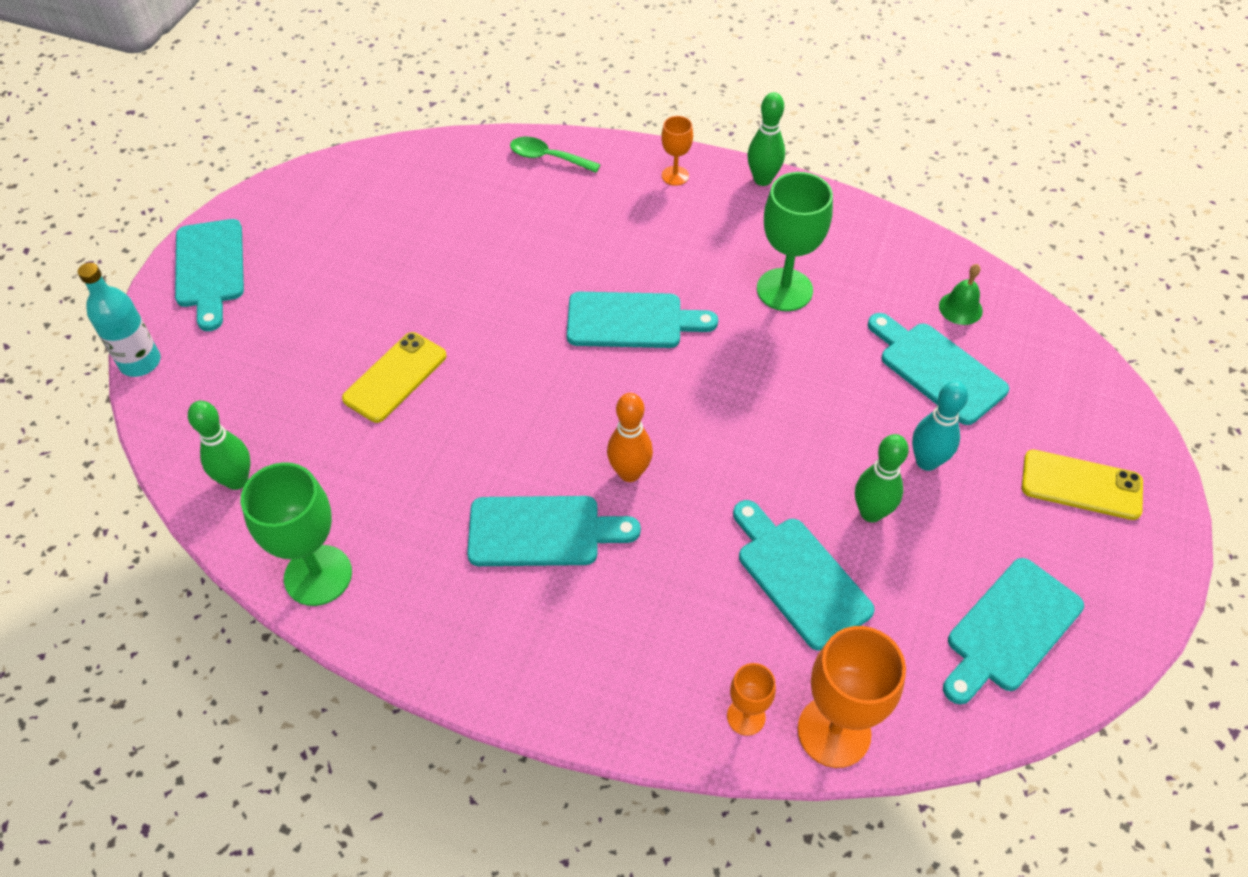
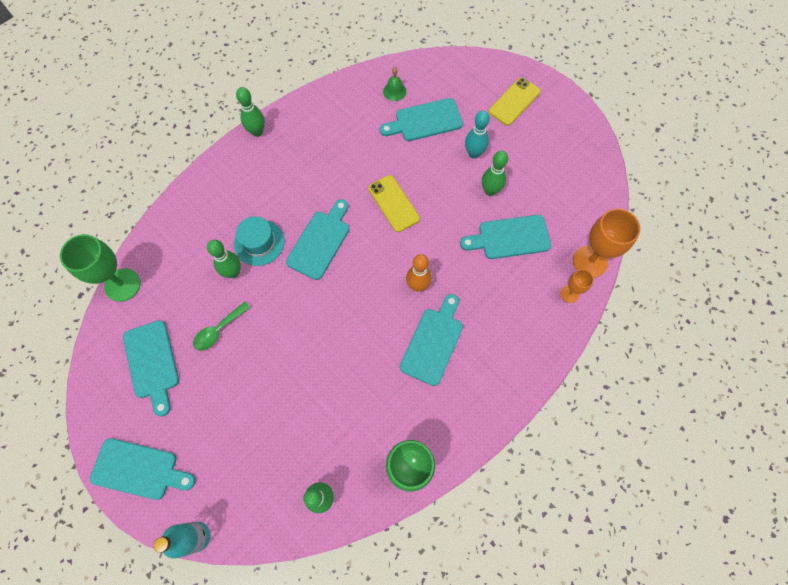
camera: 65 degrees left, 15 degrees up
yellow phone [342,332,447,423] -> yellow phone moved to [368,175,420,232]
green spoon [510,137,601,173] -> green spoon moved to [193,302,251,351]
orange goblet [661,116,693,186] -> none
green goblet [757,172,833,311] -> green goblet moved to [60,234,140,302]
turquoise cutting board [943,558,1084,705] -> turquoise cutting board moved to [123,320,179,417]
none -> green bowling pin [207,240,241,278]
none -> turquoise hat [234,216,284,266]

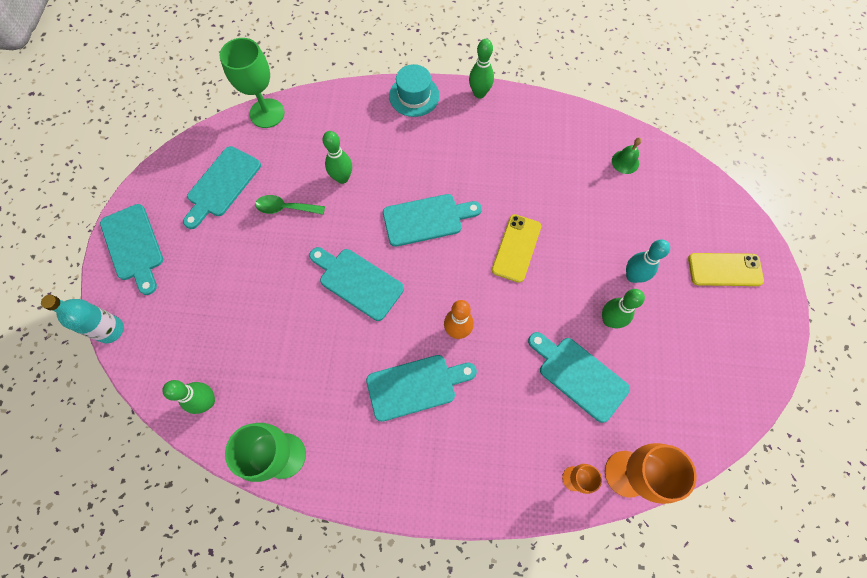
camera: 50 degrees right, 0 degrees up
turquoise hat [234,216,284,266] -> turquoise hat moved to [389,64,440,117]
turquoise cutting board [380,98,463,141] -> turquoise cutting board moved to [309,247,404,321]

